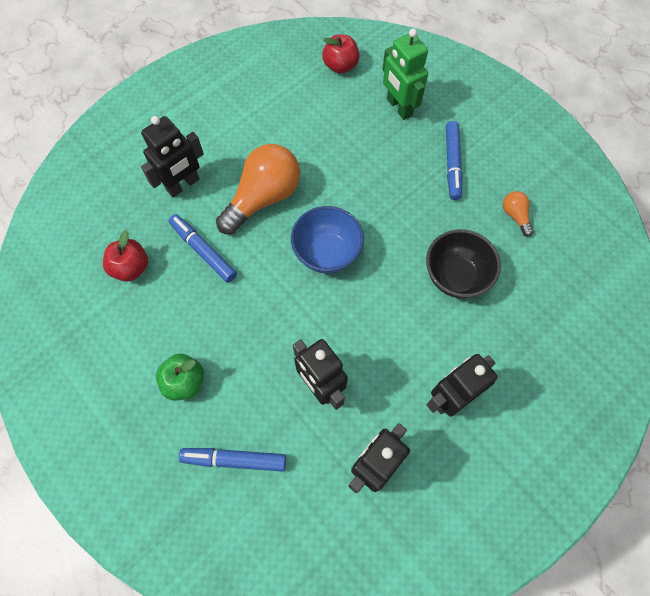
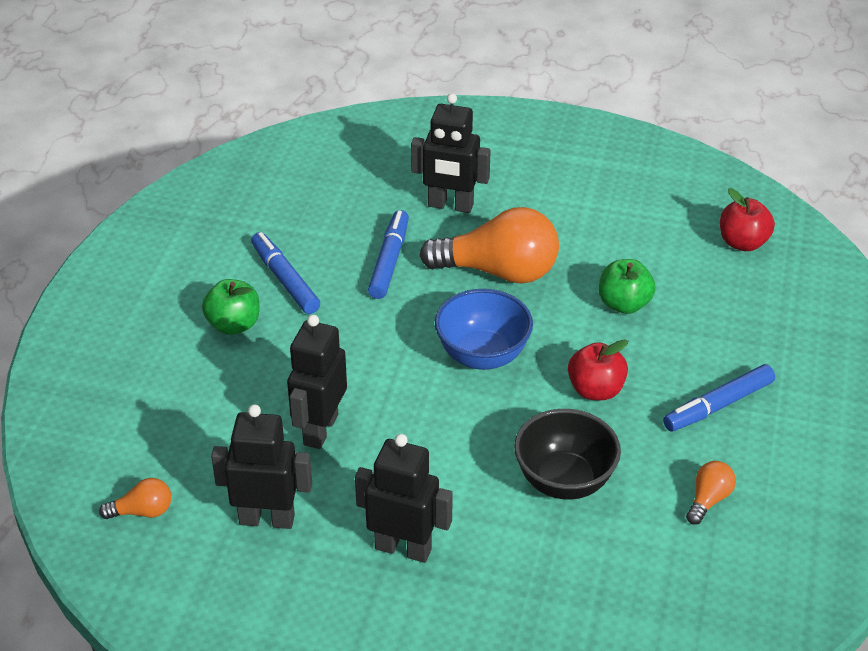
camera: 55 degrees right, 25 degrees down
red apple [103,230,148,282] -> red apple moved to [568,339,628,400]
blue marker [179,448,286,472] -> blue marker moved to [251,232,320,314]
green robot [382,29,428,120] -> none
none -> orange light bulb [99,478,171,519]
none -> green apple [599,259,656,314]

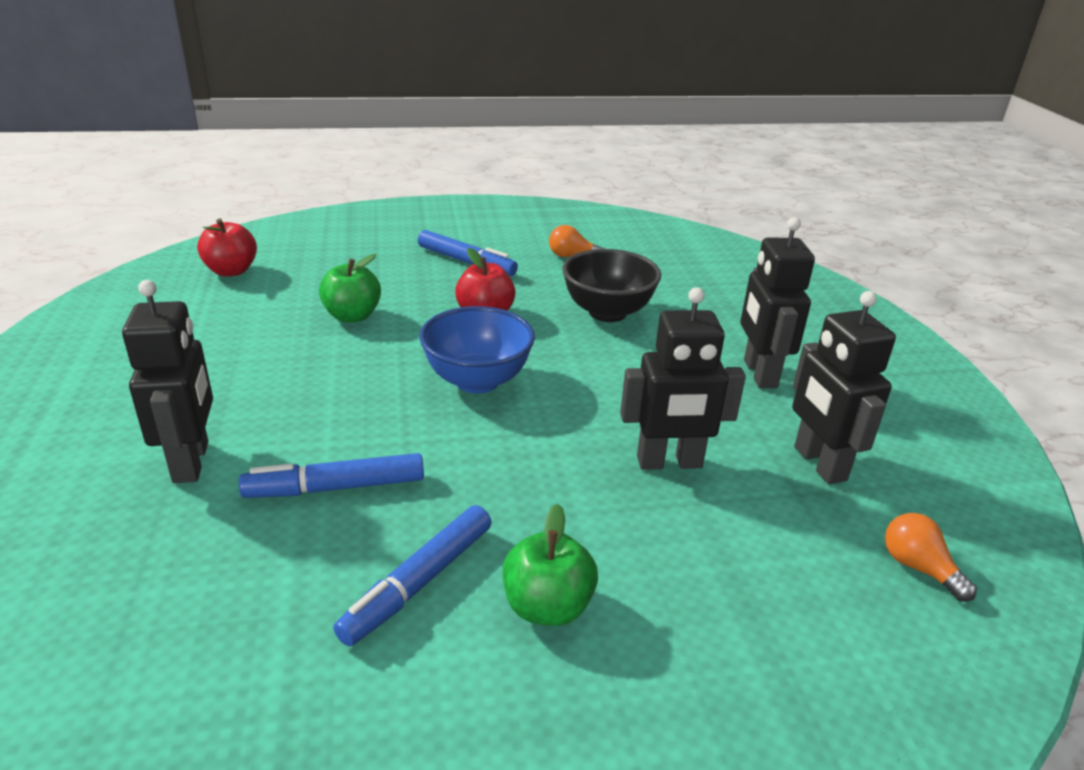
camera: 115 degrees left, 10 degrees down
orange light bulb [419,207,559,283] -> none

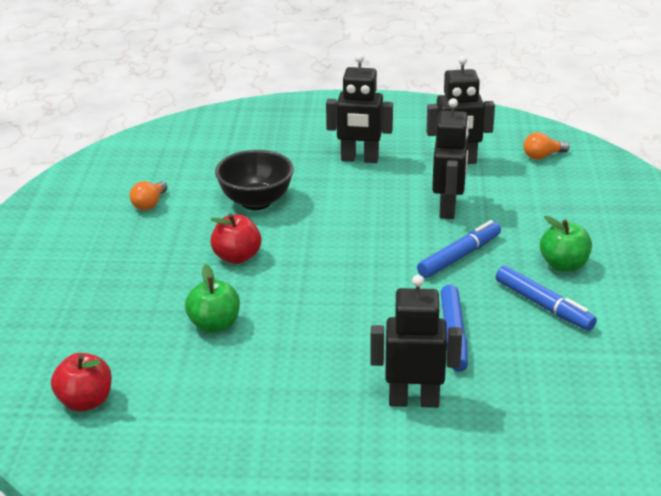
camera: 75 degrees left, 0 degrees up
blue marker [418,230,518,276] -> blue marker moved to [417,220,501,278]
blue bowl [419,306,535,394] -> none

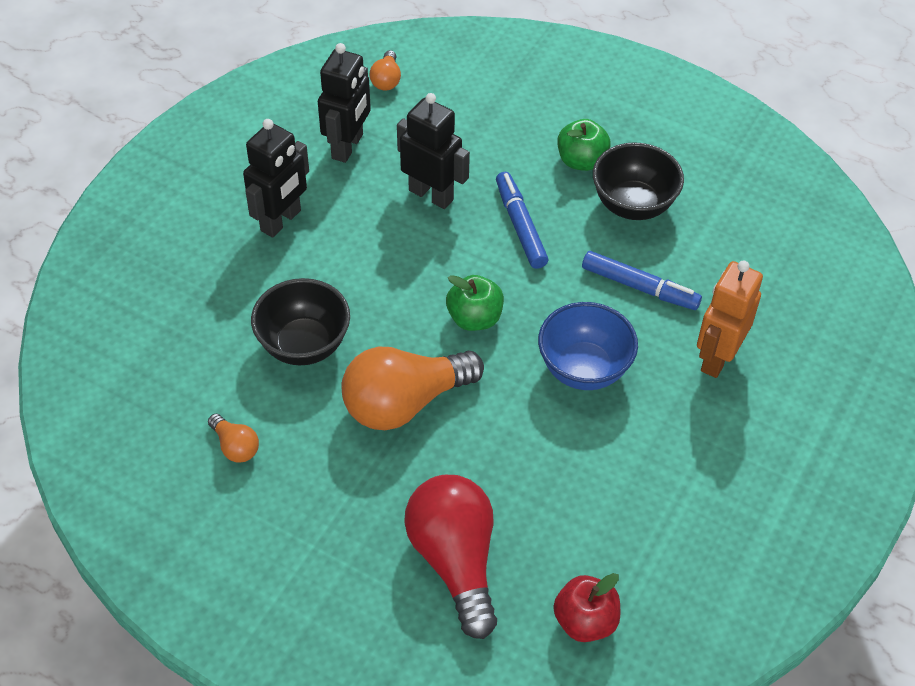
camera: 65 degrees left, 20 degrees up
green apple [185,264,240,333] -> green apple moved to [446,275,504,331]
red apple [210,214,261,264] -> orange light bulb [341,347,484,430]
black robot [370,275,462,408] -> orange robot [697,260,763,378]
blue marker [496,266,597,331] -> black bowl [593,142,684,220]
none -> red light bulb [404,475,497,639]
none -> blue bowl [538,302,638,390]

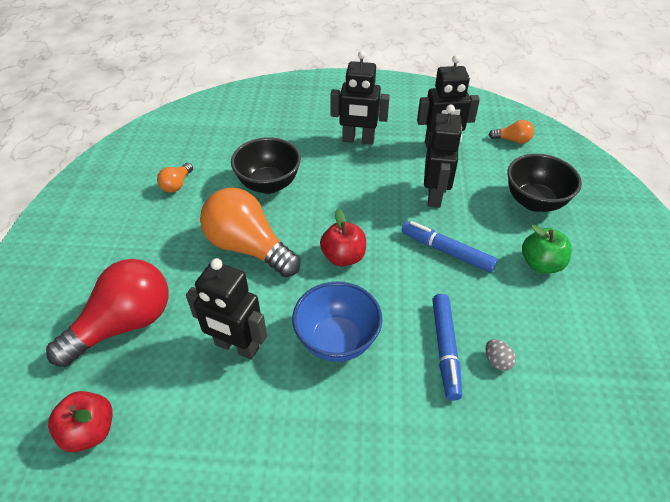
camera: 65 degrees right, 5 degrees down
orange light bulb [369,50,401,90] -> orange light bulb turned 150 degrees counterclockwise [489,120,534,144]
green apple [446,275,504,331] -> red apple [320,209,366,267]
blue marker [496,172,548,269] -> blue marker turned 105 degrees counterclockwise [401,221,498,273]
black bowl [593,142,684,220] -> black bowl moved to [507,154,582,212]
orange robot [697,260,763,378] -> none
none -> black robot [186,258,267,360]
none -> grey egg [486,339,516,371]

